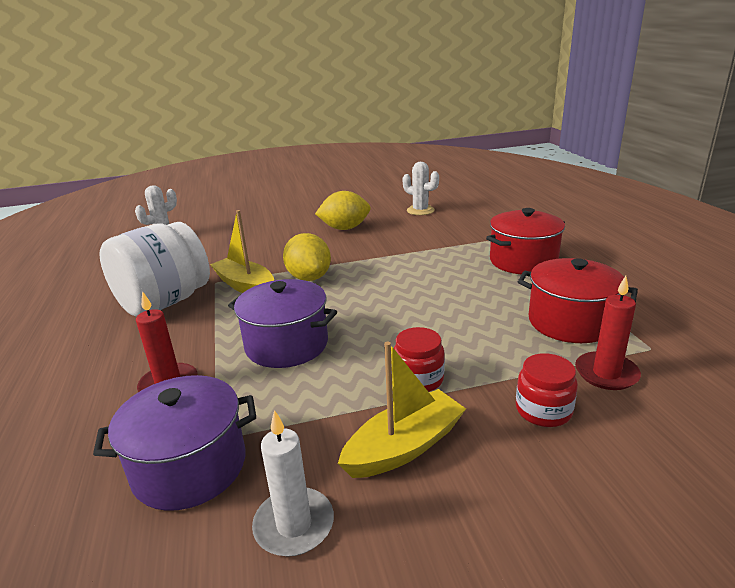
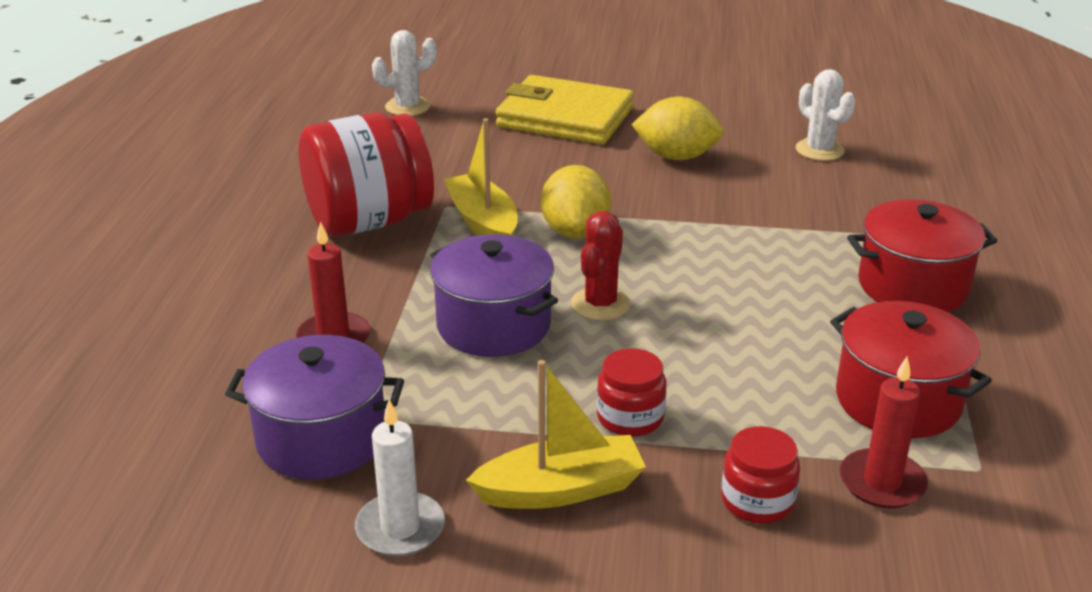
camera: 20 degrees right, 5 degrees up
white jar [99,222,210,317] -> red jar [298,112,434,237]
none -> yellow wallet [496,75,634,144]
none -> red cactus [571,211,631,320]

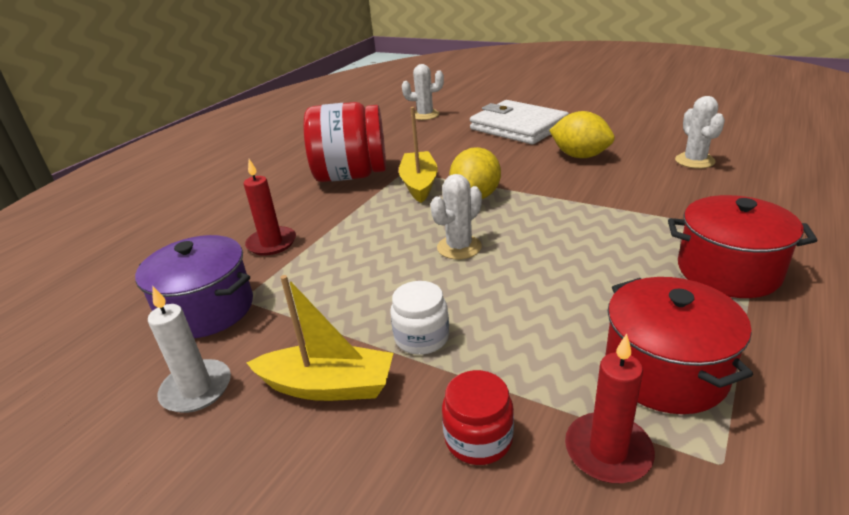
camera: 25 degrees right, 0 degrees up
purple pot [430,234,558,357] -> none
yellow wallet [496,75,634,144] -> white wallet [470,100,569,144]
red cactus [571,211,631,320] -> white cactus [430,174,482,259]
red jar [597,348,667,437] -> white jar [390,281,449,355]

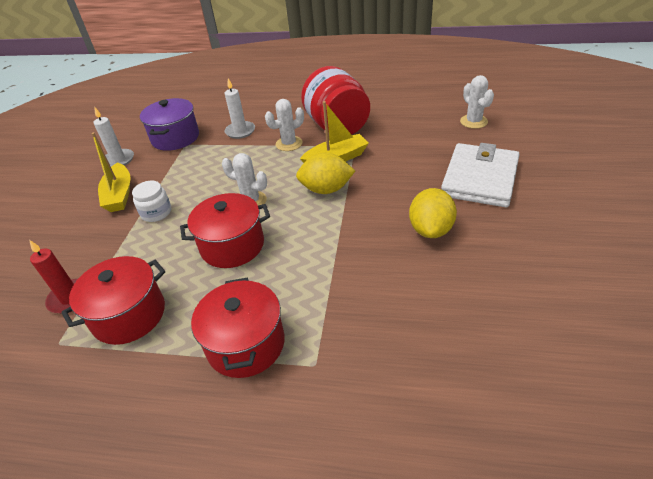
camera: 70 degrees right, 10 degrees up
red candle [244,159,296,256] -> white candle [224,78,255,139]
red jar [442,370,514,465] -> none
white cactus [675,96,725,168] -> white cactus moved to [265,99,304,151]
none -> red pot [180,193,270,268]

